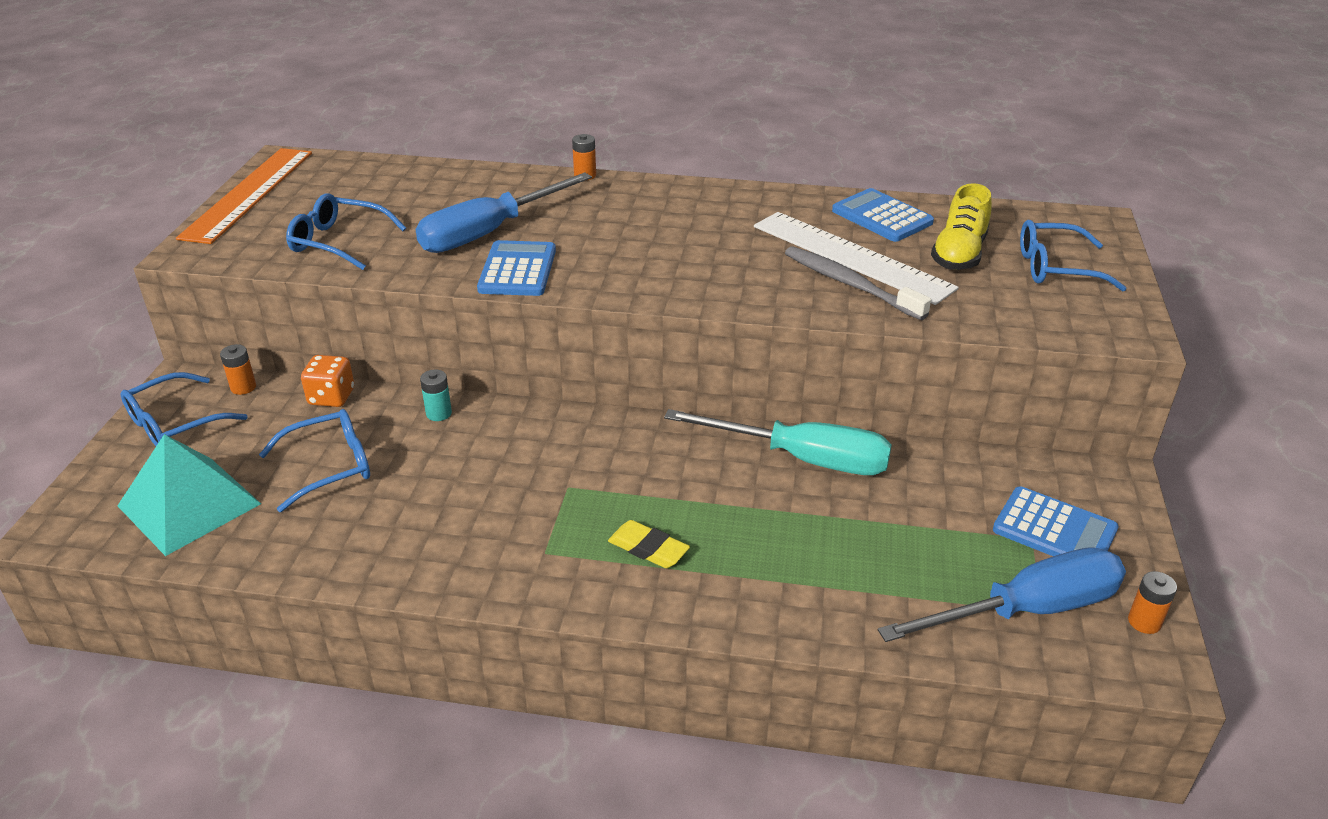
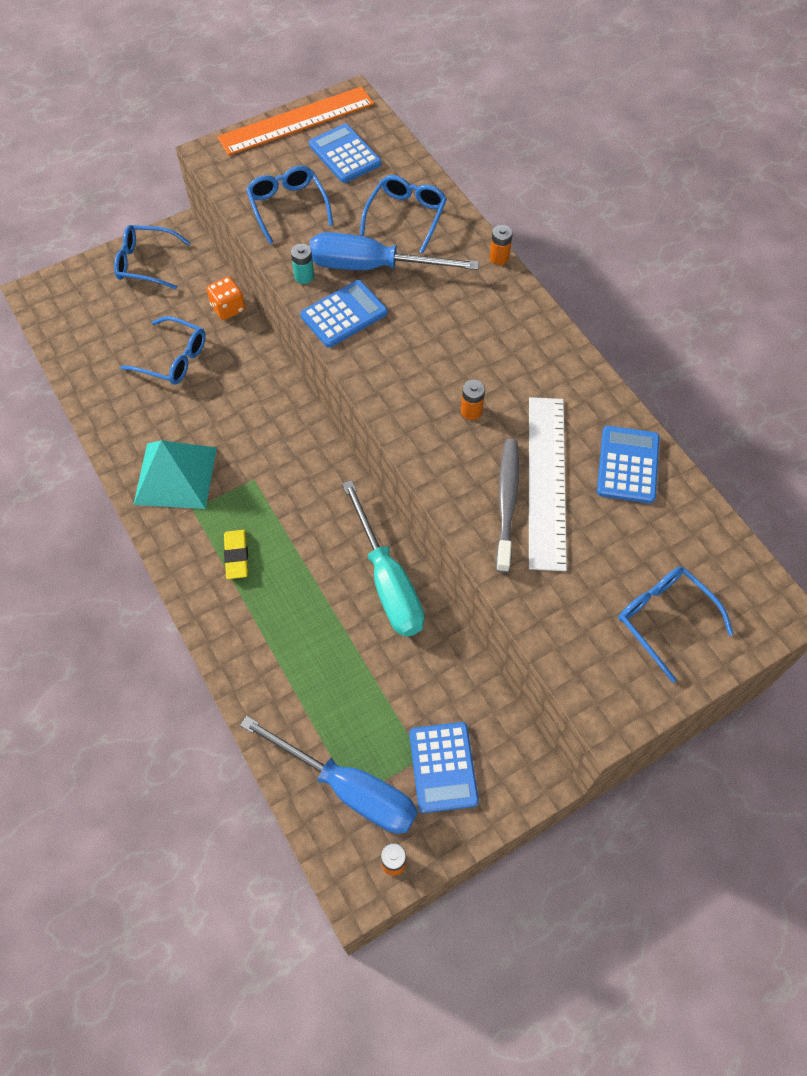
camera: 50 degrees right, 25 degrees up
turquoise pyramid [118,434,261,556] -> turquoise pyramid moved to [133,440,217,509]
orange battery [220,344,256,395] -> orange battery moved to [461,380,485,420]
turquoise battery [420,370,452,421] -> turquoise battery moved to [291,244,314,284]
yellow shoe [931,183,992,270] -> none
none -> blue calculator [309,124,381,183]
none -> blue glasses [360,175,447,254]

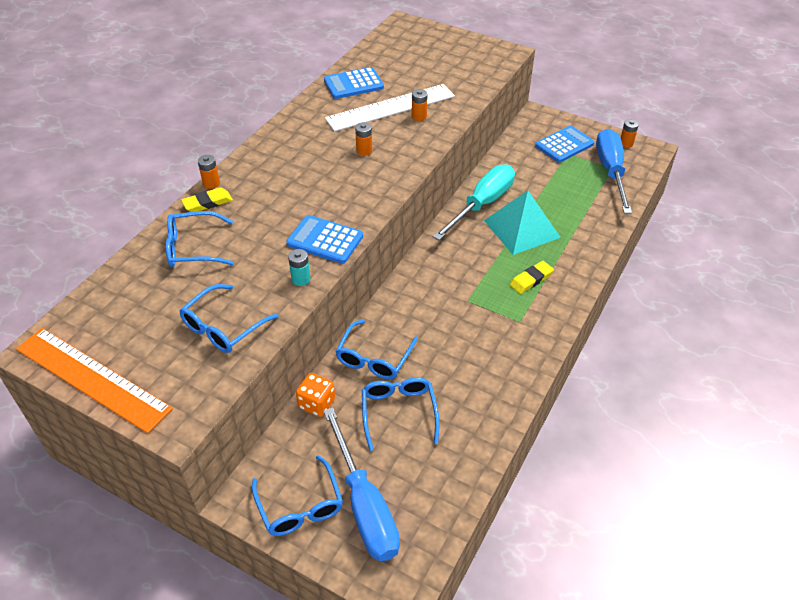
camera: 120 degrees left, 15 degrees down
turquoise pyramid [133,440,217,509] -> turquoise pyramid moved to [484,191,561,255]
blue calculator [309,124,381,183] -> none
blue screwdriver [309,232,479,270] -> blue screwdriver moved to [323,407,400,561]
grey toothbrush [496,439,519,573] -> orange battery [412,89,428,121]
blue glasses [618,567,733,683] -> blue glasses moved to [335,320,418,379]
none -> yellow eraser [181,187,233,212]

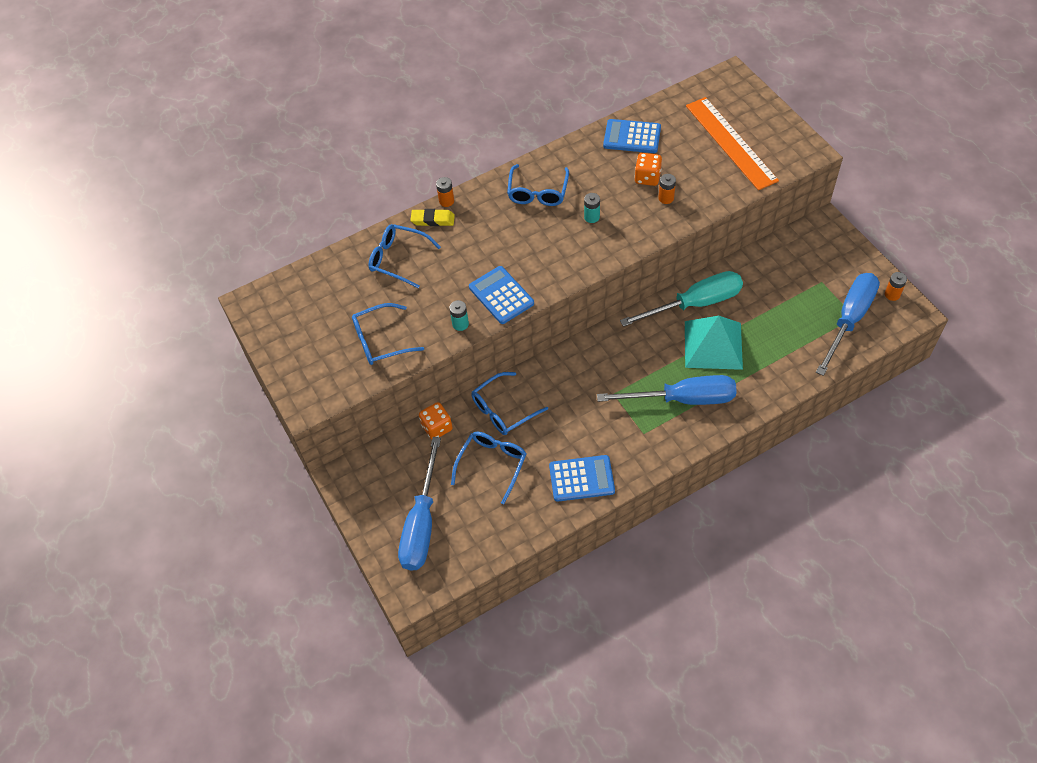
camera: 35 degrees right, 10 degrees up
orange ruler [16,328,173,433] -> orange ruler moved to [686,97,779,190]
blue glasses [252,455,343,536] -> blue glasses moved to [507,164,569,206]
white ruler [325,84,455,132] -> orange dice [634,153,662,186]
orange battery [355,122,372,155] -> turquoise battery [584,193,600,223]
yellow eraser [510,261,554,294] -> blue screwdriver [597,375,737,405]
blue calculator [535,125,595,163] -> blue calculator moved to [549,455,615,502]

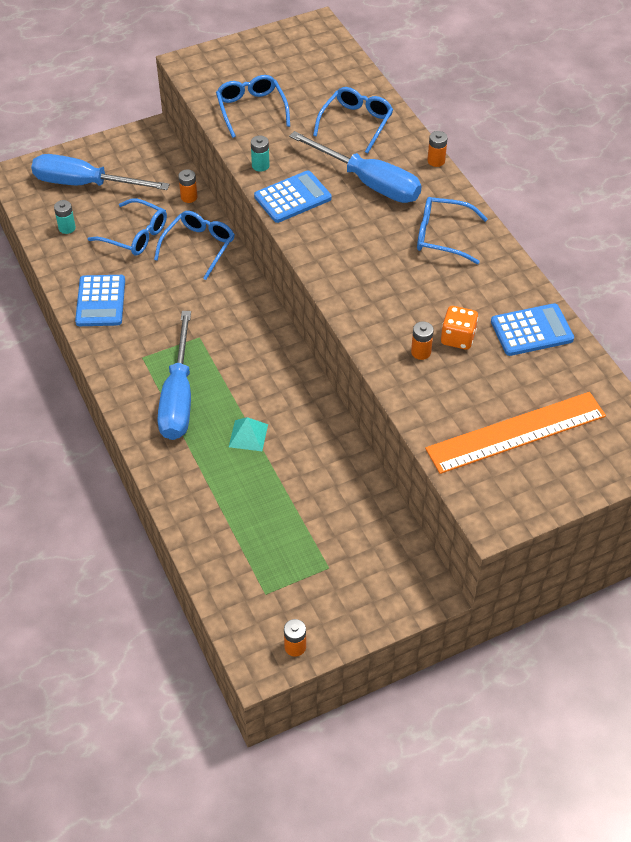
camera: 90 degrees right, 5 degrees down
yellow eraser [410,209,455,226] -> none
orange dice [419,402,453,439] -> orange battery [178,169,197,203]
blue glasses [471,372,548,435] -> blue glasses turned 60 degrees clockwise [154,211,235,280]
turquoise battery [584,193,600,223] -> turquoise battery moved to [54,200,76,234]
blue calculator [603,119,661,153] -> blue calculator turned 60 degrees clockwise [491,303,574,356]
turquoise screwdriver [620,271,743,327] -> none
turquoise pyramid [685,316,743,370] -> turquoise pyramid [229,417,268,451], size x0.49
blue screwdriver [816,273,880,376] -> blue screwdriver moved to [289,131,422,203]

